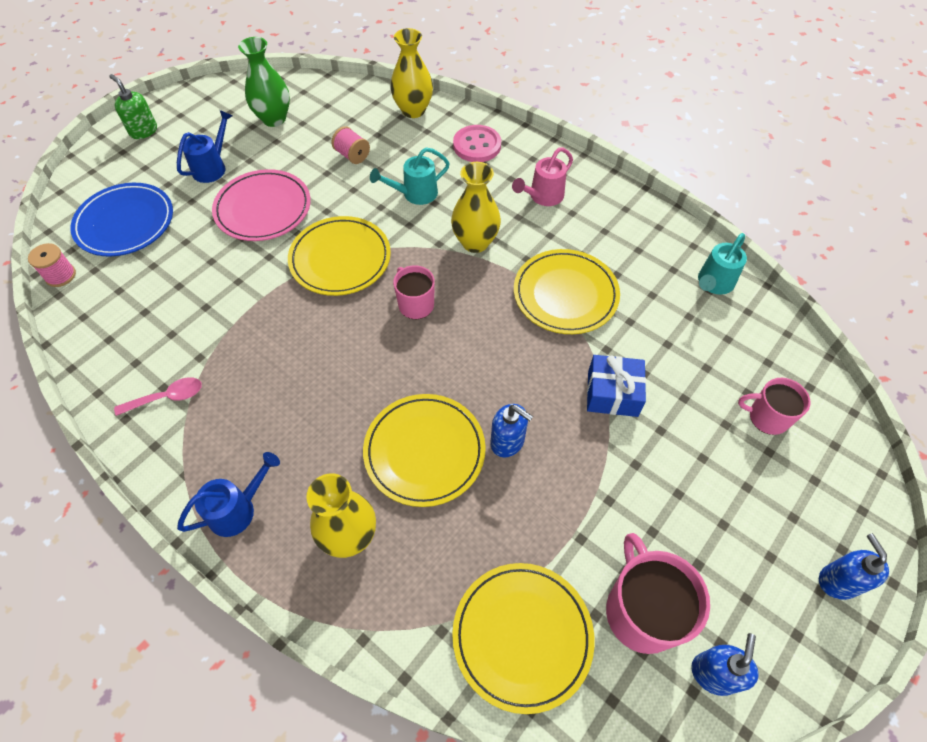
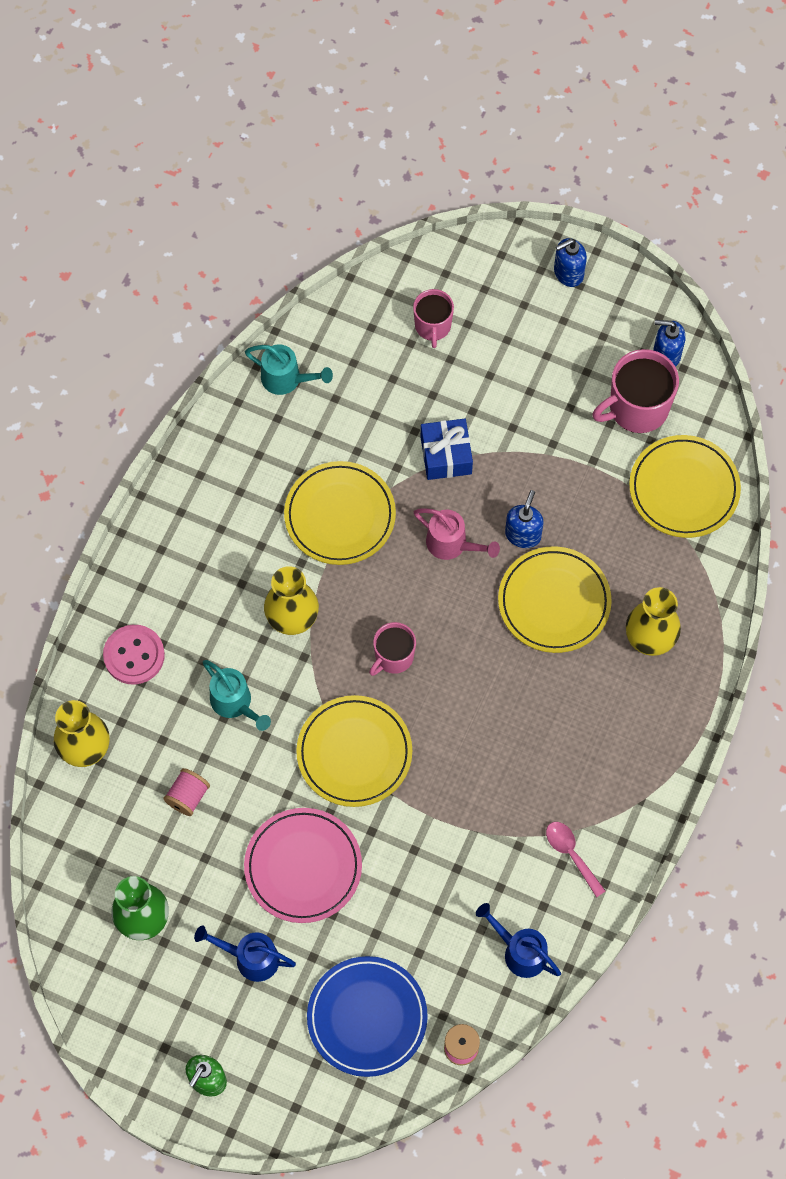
camera: 105 degrees left, 10 degrees up
blue watering can [177,452,280,537] -> blue watering can moved to [476,903,561,978]
pink watering can [512,147,573,206] -> pink watering can moved to [414,508,500,560]

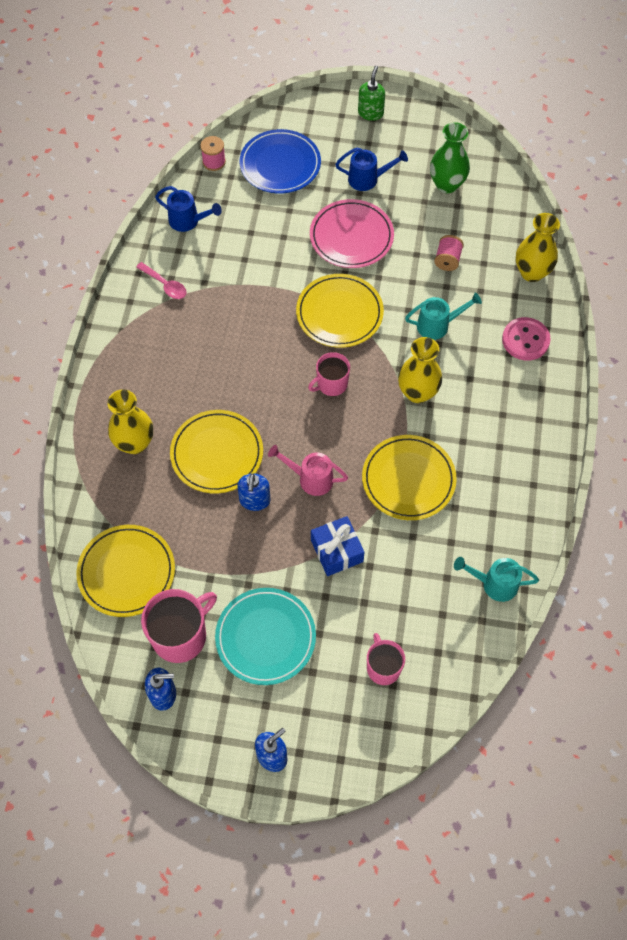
camera: 165 degrees right, 5 degrees down
turquoise watering can [203,660,271,731] -> turquoise watering can turned 135 degrees clockwise [405,293,482,340]
pink mug [369,622,416,676] -> pink mug turned 150 degrees counterclockwise [308,352,350,396]
none -> turquoise plate [215,588,316,685]

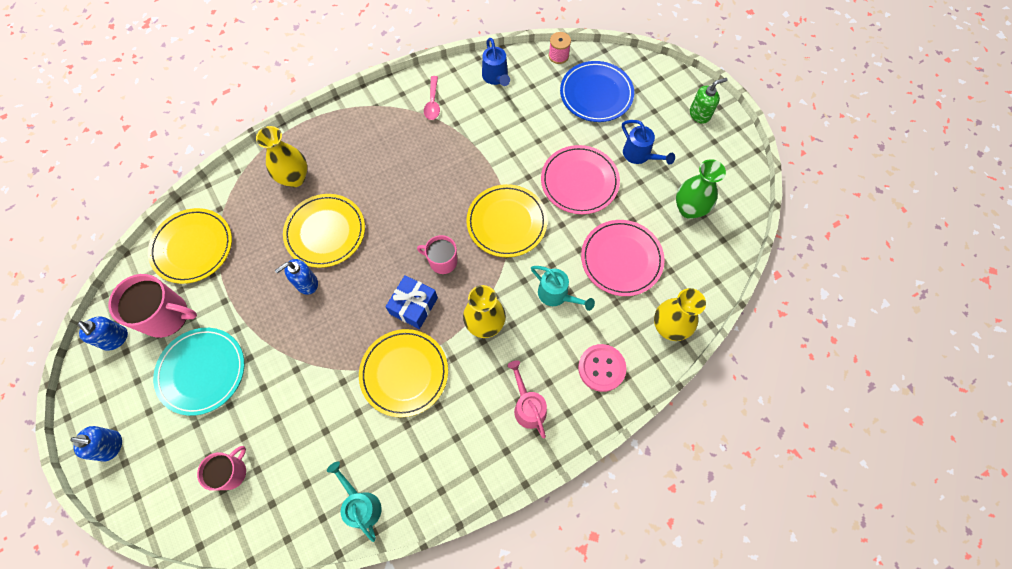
camera: 50 degrees right, 5 degrees up
pink watering can [268,445,348,496] -> pink watering can moved to [507,360,547,438]
blue gift [311,516,365,576] -> blue gift moved to [385,275,438,329]
pink spool [434,235,464,271] -> pink plate [581,220,665,296]

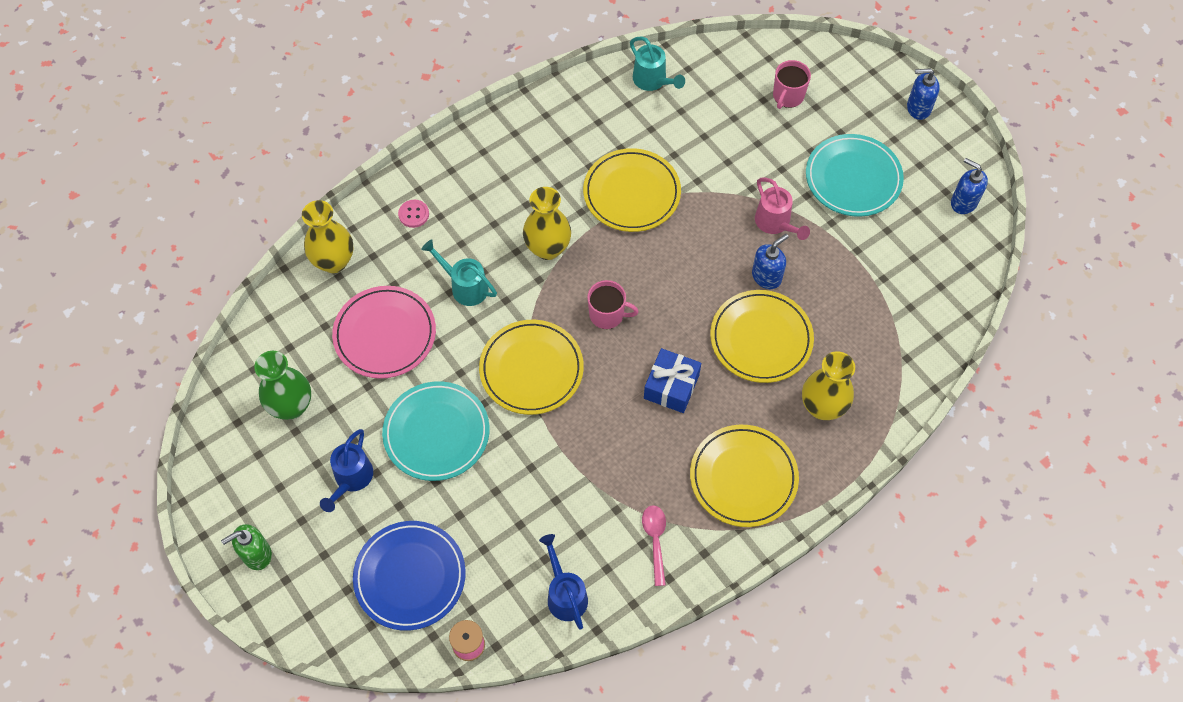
camera: 175 degrees right, 5 degrees down
pink mug [108,274,197,338] -> none
yellow plate [148,208,232,284] -> yellow plate moved to [690,425,799,527]
blue gift [385,275,438,329] -> blue gift moved to [644,348,701,413]
pink watering can [507,360,547,438] -> pink watering can moved to [755,178,810,240]
pink plate [541,145,620,214] -> turquoise plate [382,381,490,481]
pink button [578,344,626,392] -> pink button [398,200,429,228], size x0.58
blue watering can [622,120,675,164] -> blue watering can turned 120 degrees counterclockwise [320,429,373,512]

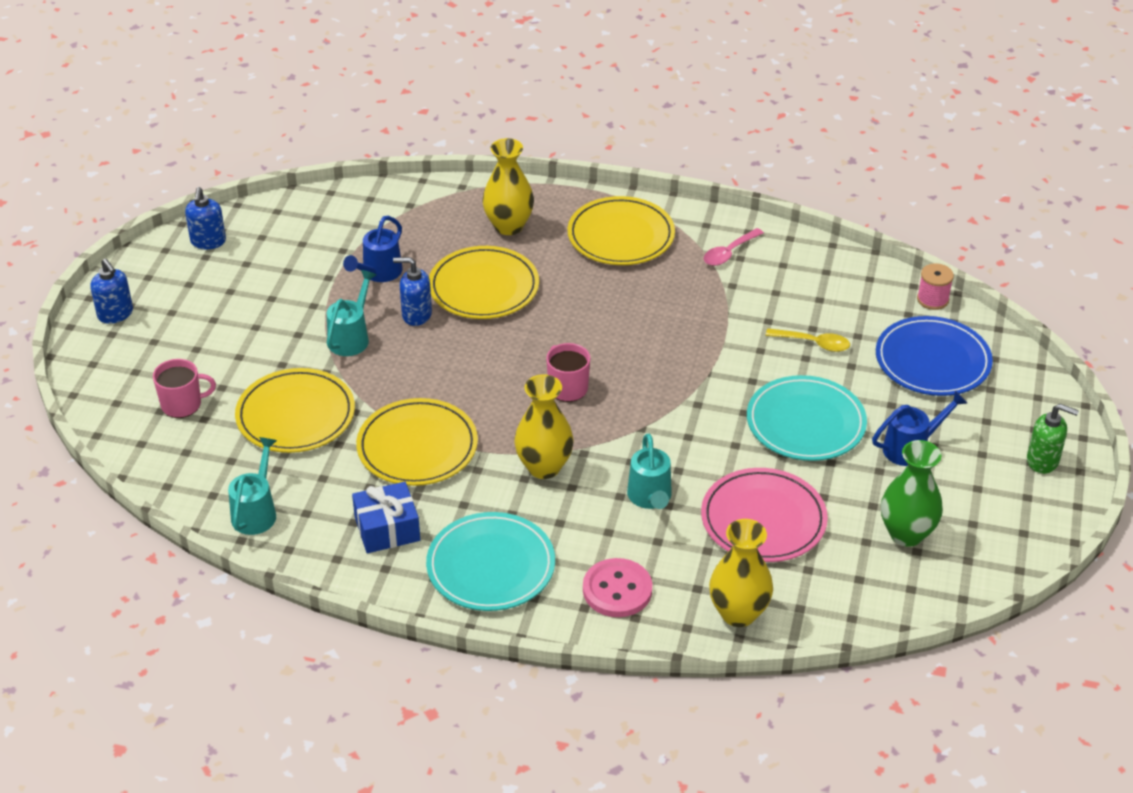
camera: 130 degrees left, 20 degrees down
pink button [398,200,429,228] -> pink button [583,558,653,617], size x1.72
yellow plate [479,320,584,415] -> yellow plate moved to [235,368,355,453]
blue watering can [539,534,588,630] -> blue watering can moved to [343,216,403,282]
blue gift [644,348,701,413] -> blue gift moved to [352,482,420,553]
pink watering can [755,178,810,240] -> turquoise watering can [327,270,377,356]
turquoise plate [806,134,904,217] -> turquoise plate moved to [426,512,555,611]
none -> yellow spoon [765,328,850,352]

